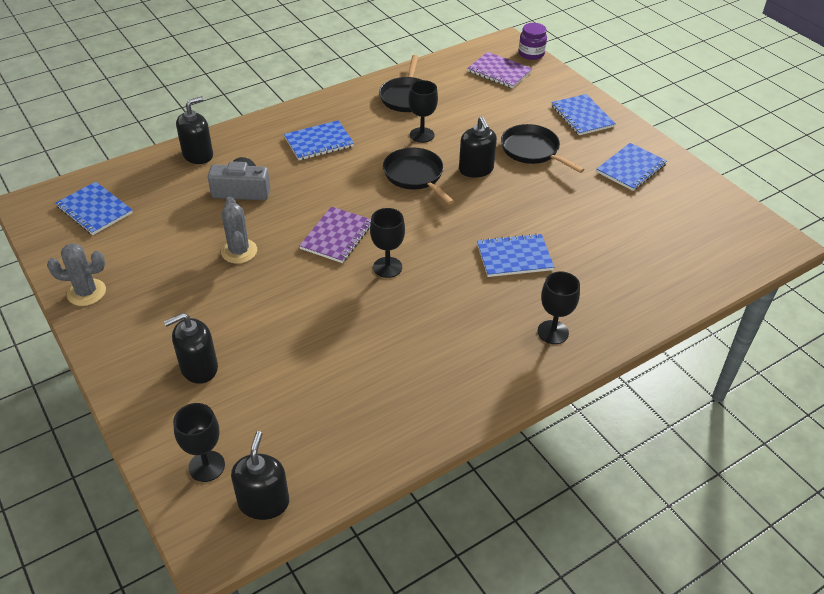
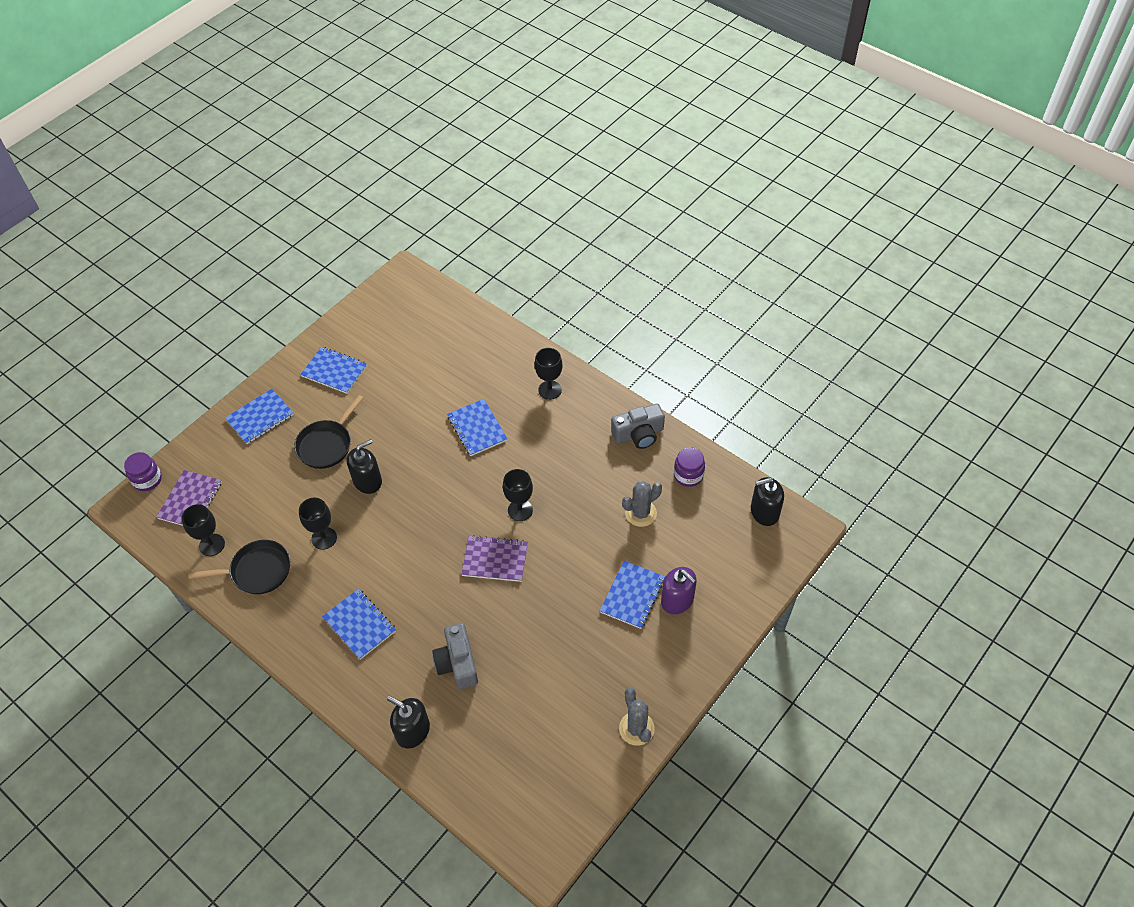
camera: 105 degrees left, 10 degrees up
blue notebook [56,182,133,235] -> blue notebook moved to [599,560,665,629]
black soap dispenser [164,313,218,384] -> purple soap dispenser [661,567,697,614]
black goblet [173,403,225,482] -> black goblet moved to [181,504,225,556]
grey cactus [221,197,257,264] -> grey cactus moved to [622,481,662,527]
black pan [383,147,454,205] -> none
none -> grey camera [611,404,665,449]
none -> purple jar [674,447,705,487]

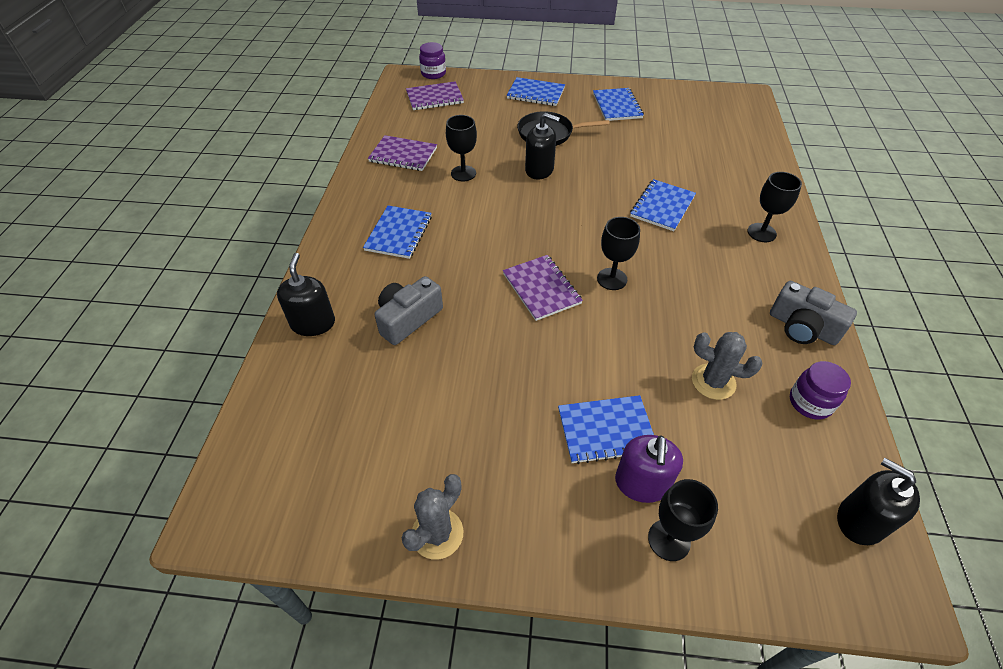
camera: 55 degrees right, 5 degrees down
black goblet [181,504,225,556] -> black goblet moved to [648,479,718,561]
black pan [188,540,290,594] -> purple notebook [368,135,437,171]

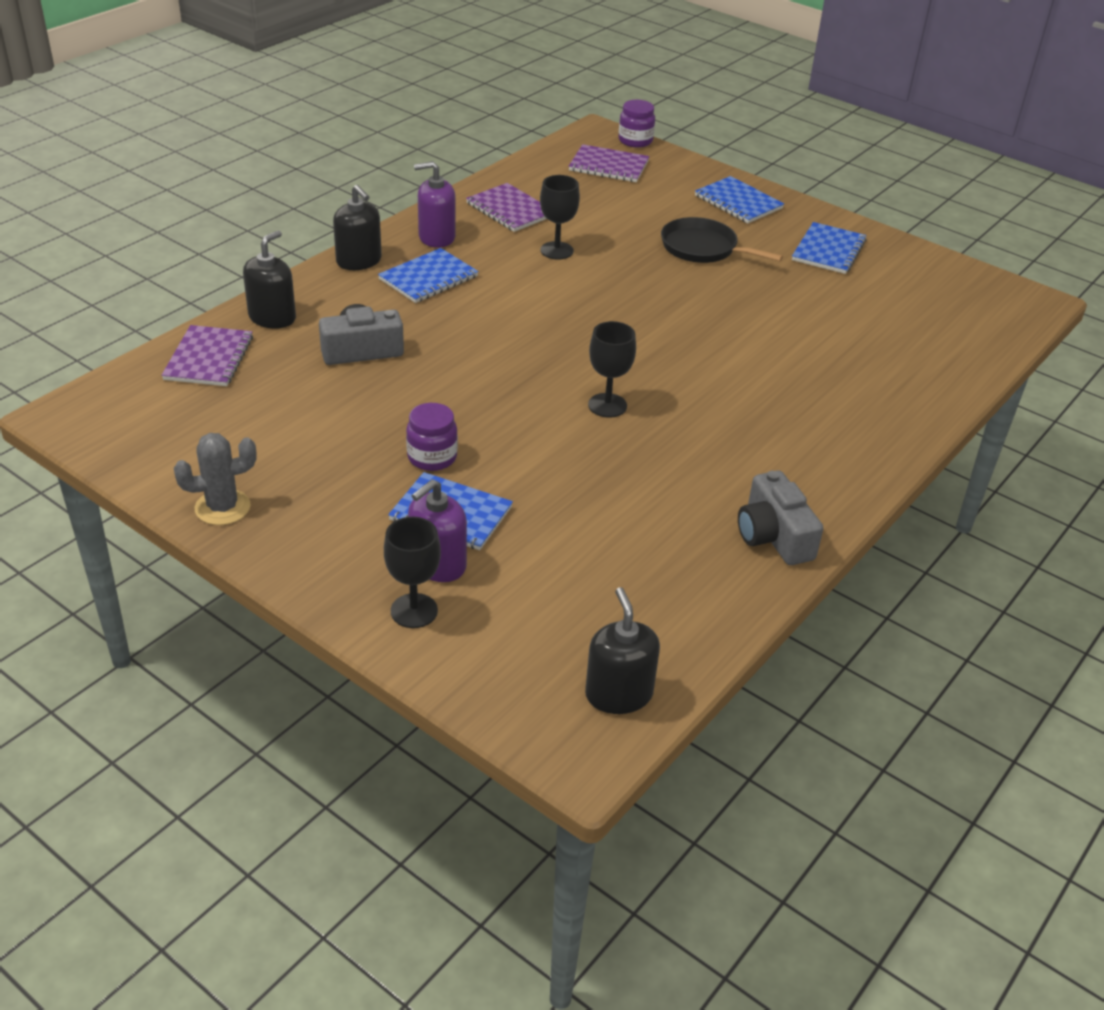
camera: 30 degrees right, 10 degrees down
purple notebook [503,255,583,321] -> purple notebook moved to [161,325,253,386]
black soap dispenser [525,113,560,180] -> black soap dispenser moved to [333,185,382,270]
blue notebook [630,179,696,231] -> none
grey cactus [692,332,762,400] -> none
black goblet [747,172,802,242] -> none
purple jar [790,361,851,420] -> purple jar moved to [406,403,458,471]
none -> purple soap dispenser [414,161,456,248]

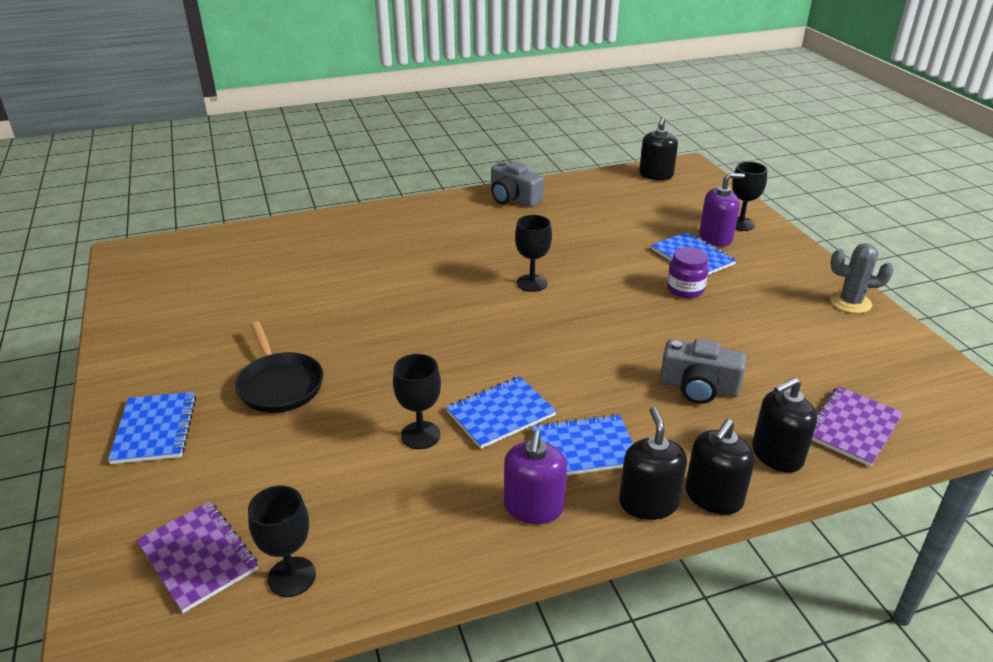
camera: 145 degrees left, 5 degrees down
purple soap dispenser [414,161,456,248] -> purple soap dispenser turned 75 degrees clockwise [504,430,567,524]
purple notebook [466,183,547,232] -> none
purple jar [618,100,655,148] -> none
grey camera [738,470,823,565] -> grey camera turned 120 degrees clockwise [491,161,544,207]
blue notebook [792,222,867,274] -> blue notebook moved to [446,376,556,449]
none -> black goblet [248,486,316,597]
none -> black soap dispenser [685,419,754,515]

